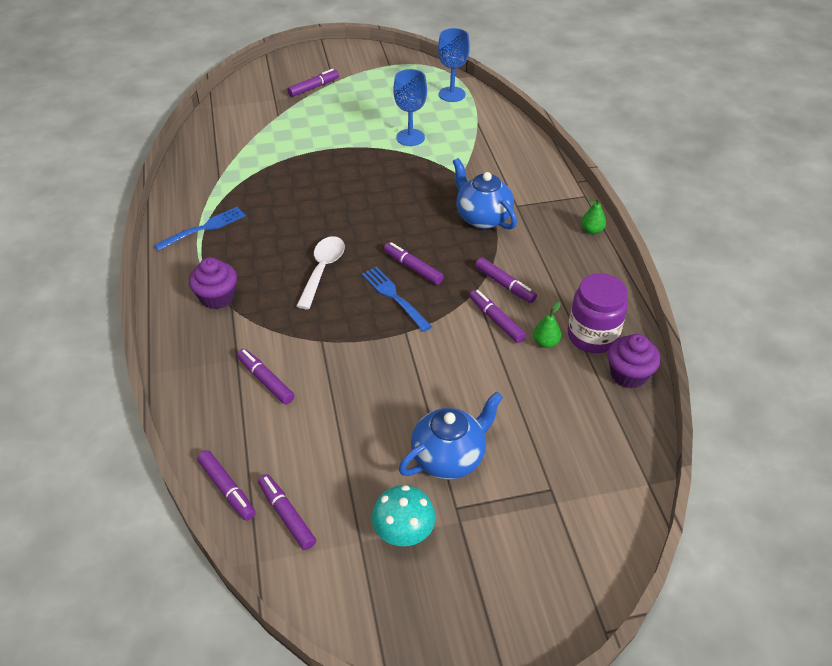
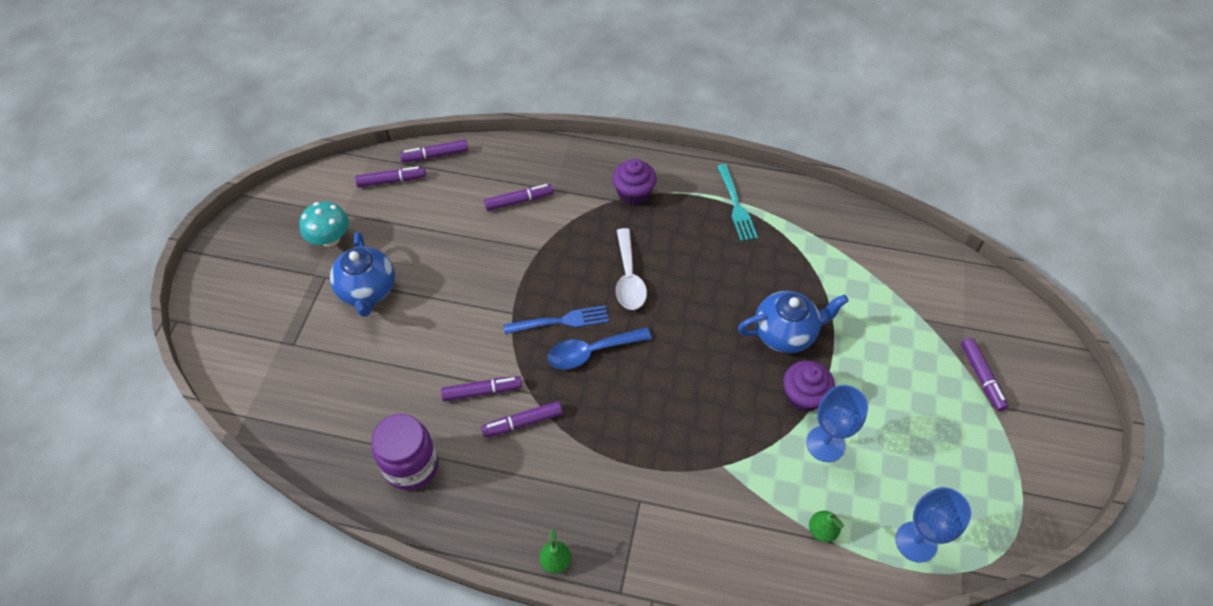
camera: 115 degrees right, 10 degrees up
blue fork [154,207,246,251] -> turquoise fork [717,164,758,241]
white spoon [297,236,345,309] -> white spoon turned 45 degrees clockwise [616,228,647,310]
purple marker [384,242,444,285] -> blue spoon [547,327,652,369]
blue teapot [453,158,517,230] -> blue teapot moved to [738,291,849,353]
green pear [533,302,561,348] -> green pear moved to [809,511,844,542]
purple cupcake [608,334,661,388] -> purple cupcake moved to [783,361,835,412]

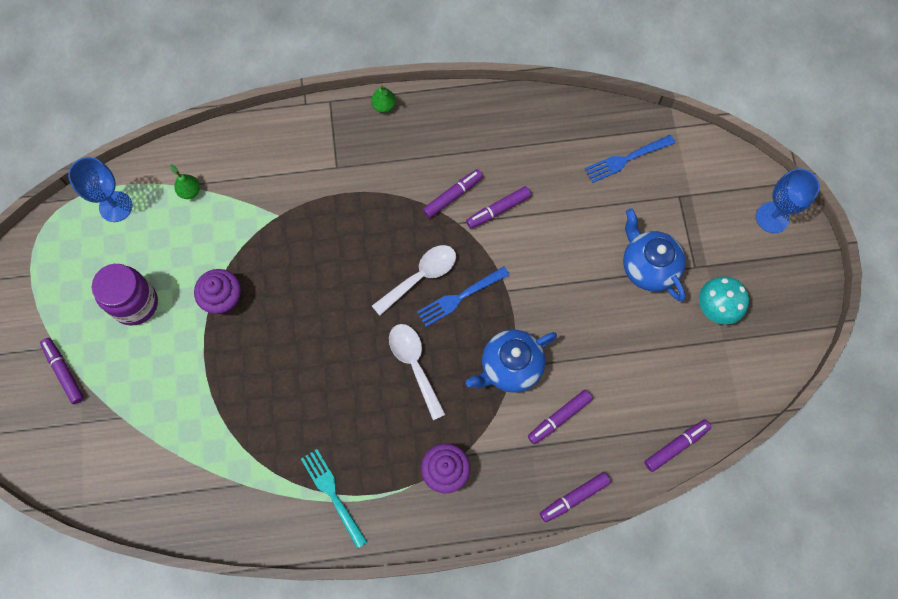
camera: 160 degrees right, 15 degrees up
purple marker [355,166,426,187] -> purple marker moved to [540,472,611,523]
purple jar [372,414,438,490] -> purple jar moved to [92,264,158,326]
blue spoon [547,327,652,369] -> white spoon [372,245,456,316]
blue teapot [738,291,849,353] -> blue teapot moved to [466,330,557,393]
blue goblet [806,385,868,462] -> blue goblet moved to [756,168,820,233]
none -> blue fork [585,135,675,183]

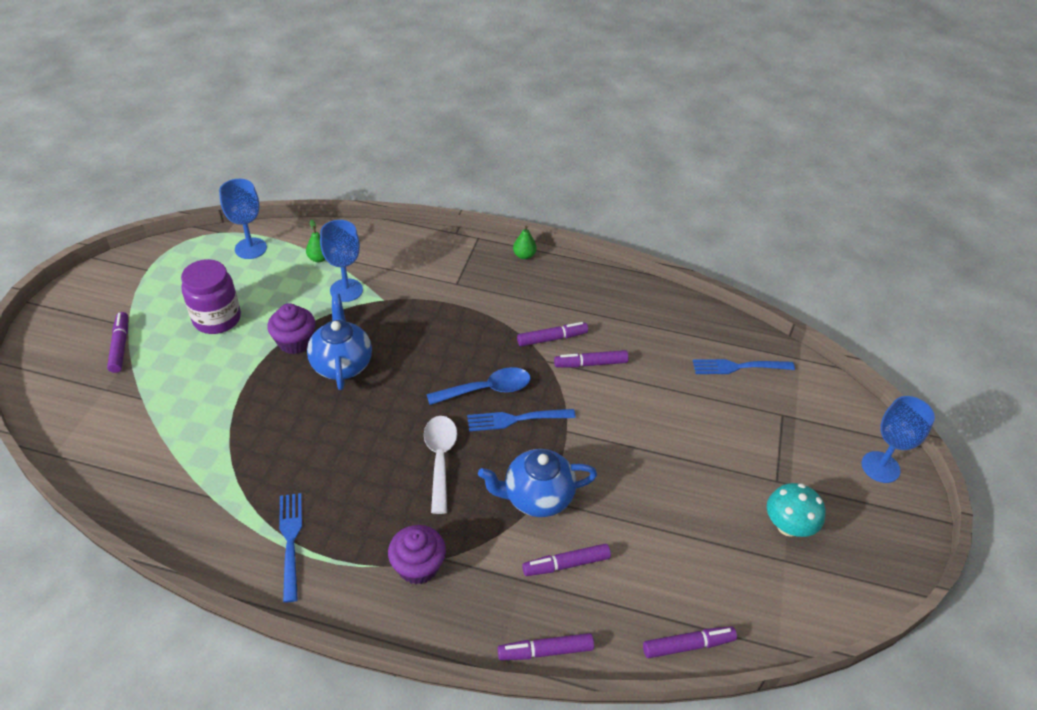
camera: 20 degrees right, 25 degrees down
turquoise fork [301,449,367,549] -> blue fork [279,493,302,603]
white spoon [372,245,456,316] -> blue spoon [426,367,531,405]
blue teapot [623,208,686,301] -> blue teapot moved to [307,294,372,390]
none -> blue goblet [320,220,363,302]

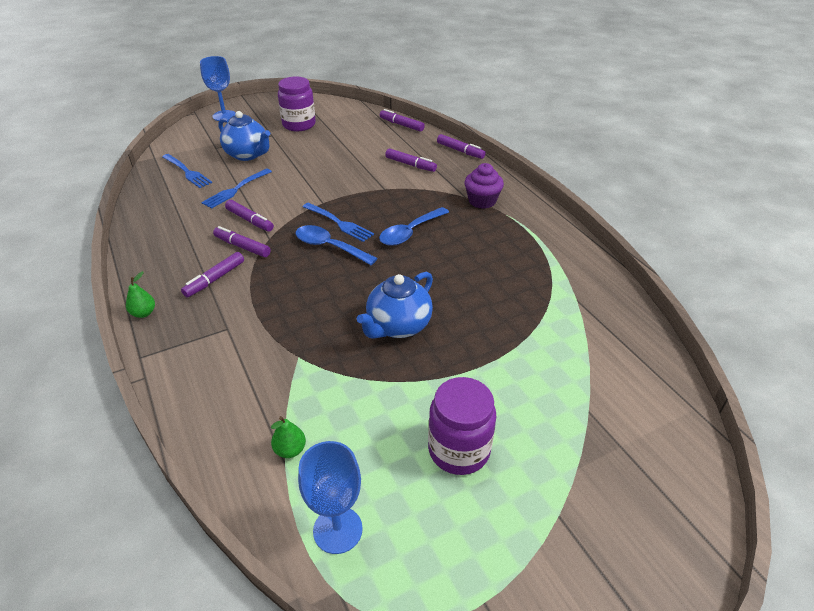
camera: 130 degrees left, 5 degrees down
purple marker [107,312,128,373] -> purple marker moved to [181,252,244,297]
purple cupcake [267,303,315,354] -> none
blue fork [279,493,302,603] -> blue fork moved to [201,168,272,209]
blue goblet [320,220,363,302] -> none
white spoon [424,416,457,514] -> blue spoon [379,207,449,246]
blue teapot [478,449,597,517] -> blue teapot moved to [218,111,270,161]
turquoise mushroom [767,483,826,537] -> purple jar [278,77,316,131]

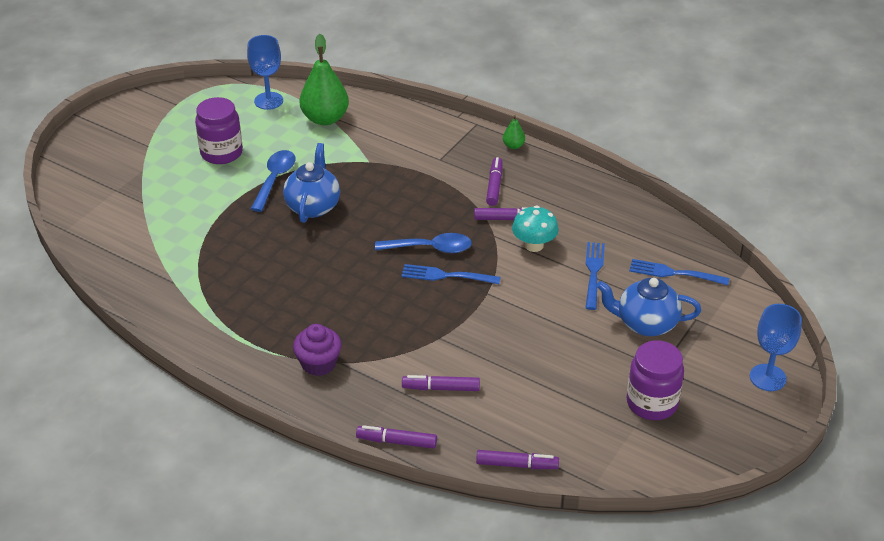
camera: 150 degrees right, 0 degrees up
purple marker [225,200,274,232] -> turquoise mushroom [512,206,559,252]
green pear [271,416,306,458] -> green pear [300,34,349,125], size x2.20
blue spoon [379,207,449,246] -> blue spoon moved to [251,150,296,212]

